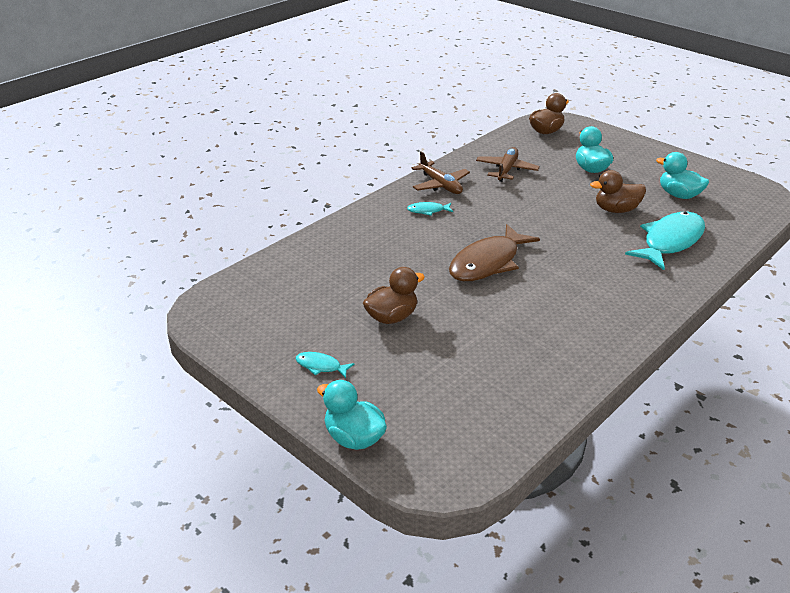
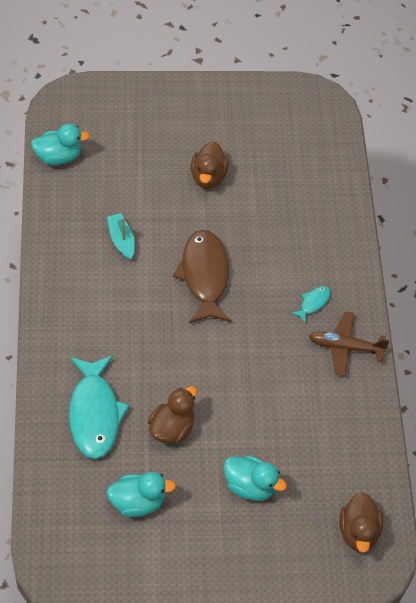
camera: 130 degrees right, 20 degrees up
turquoise fish [296,352,355,378] -> none
turquoise duck [317,380,387,450] -> turquoise duck moved to [31,124,90,165]
brown plane [476,147,540,182] -> none
none -> turquoise boat [107,213,135,260]

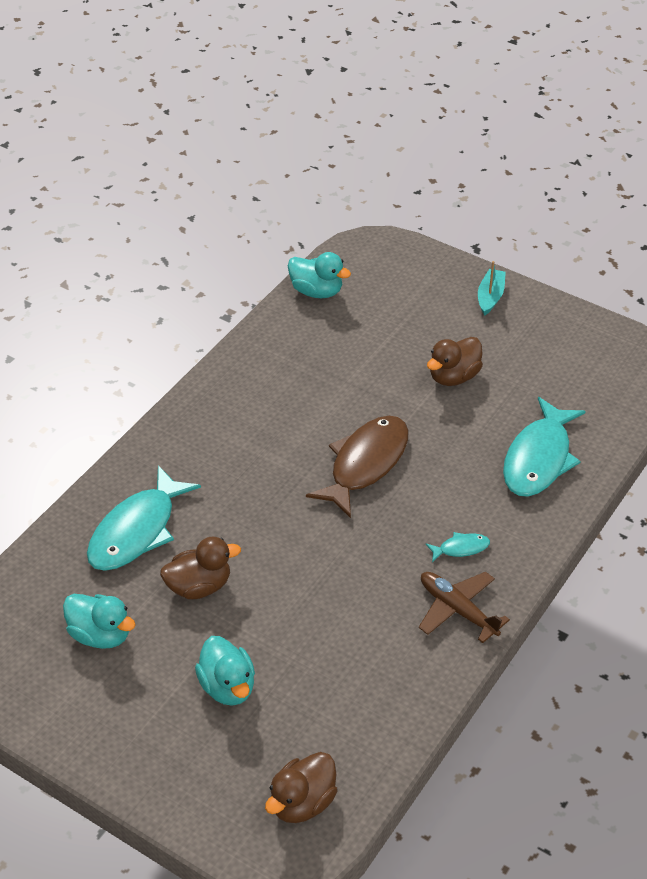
camera: 40 degrees right, 10 degrees down
turquoise boat [107,213,135,260] -> turquoise boat moved to [478,261,506,316]
none -> turquoise fish [503,397,586,497]

